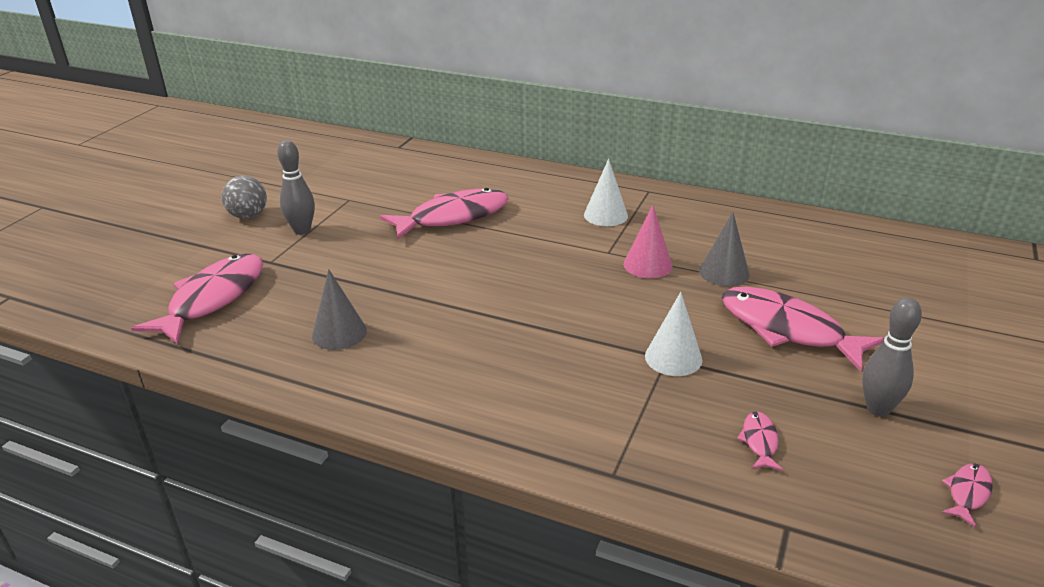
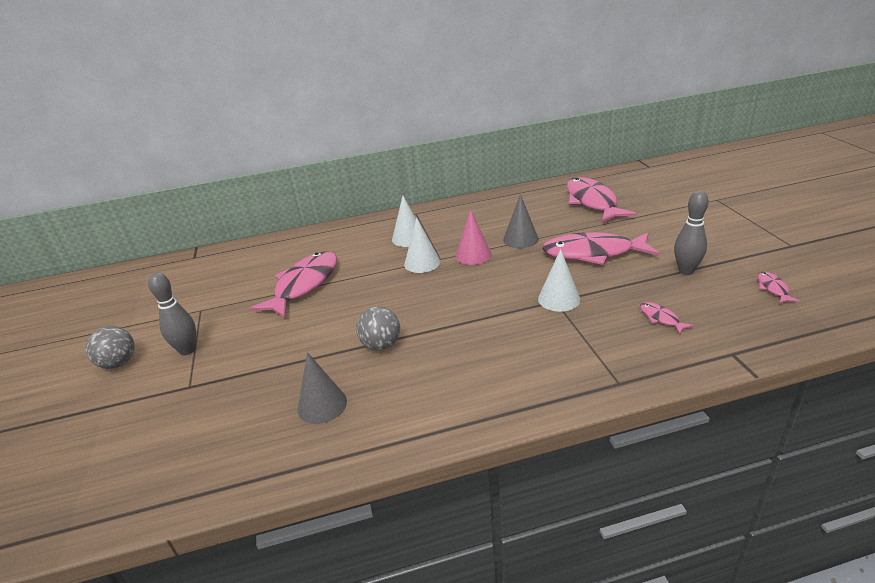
camera: 35 degrees left, 0 degrees up
pink fish [131,254,263,344] -> pink fish moved to [567,177,636,223]
none -> grey ball [356,306,400,350]
none -> white cone [404,217,440,273]

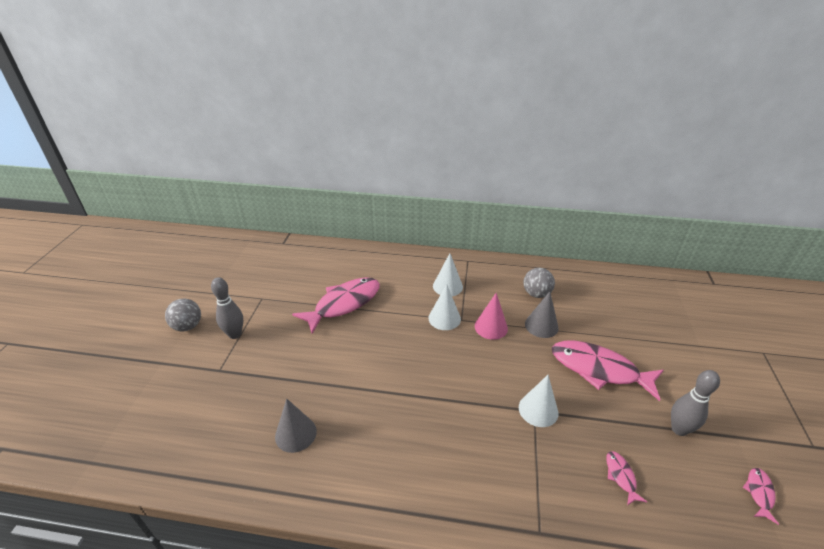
camera: 20 degrees right, 5 degrees up
grey ball [356,306,400,350] -> grey ball moved to [524,268,555,298]
pink fish [567,177,636,223] -> none

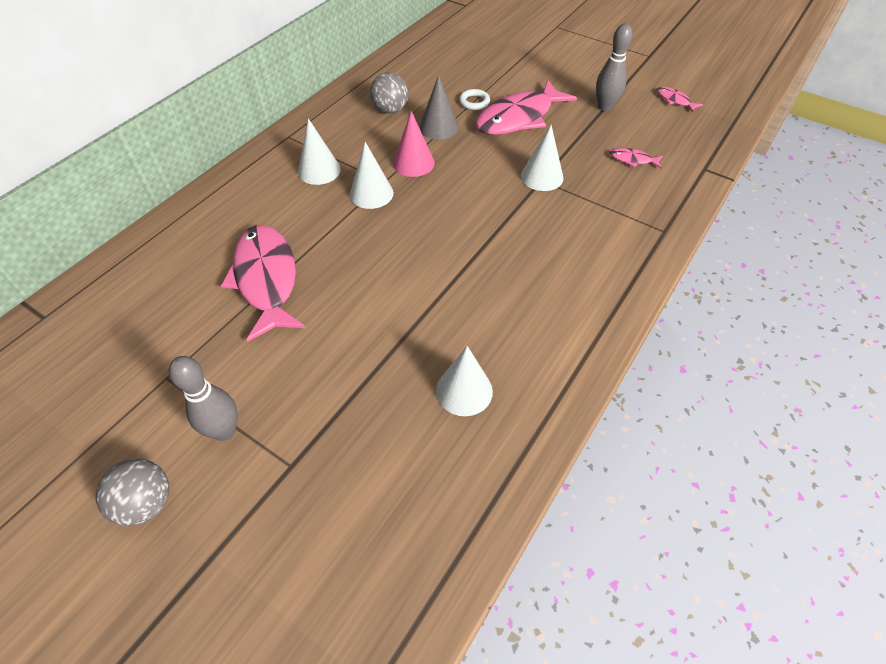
camera: 65 degrees left, 15 degrees up
grey cone [275,399,317,453] -> white cone [436,346,493,416]
none -> white ring [459,89,490,110]

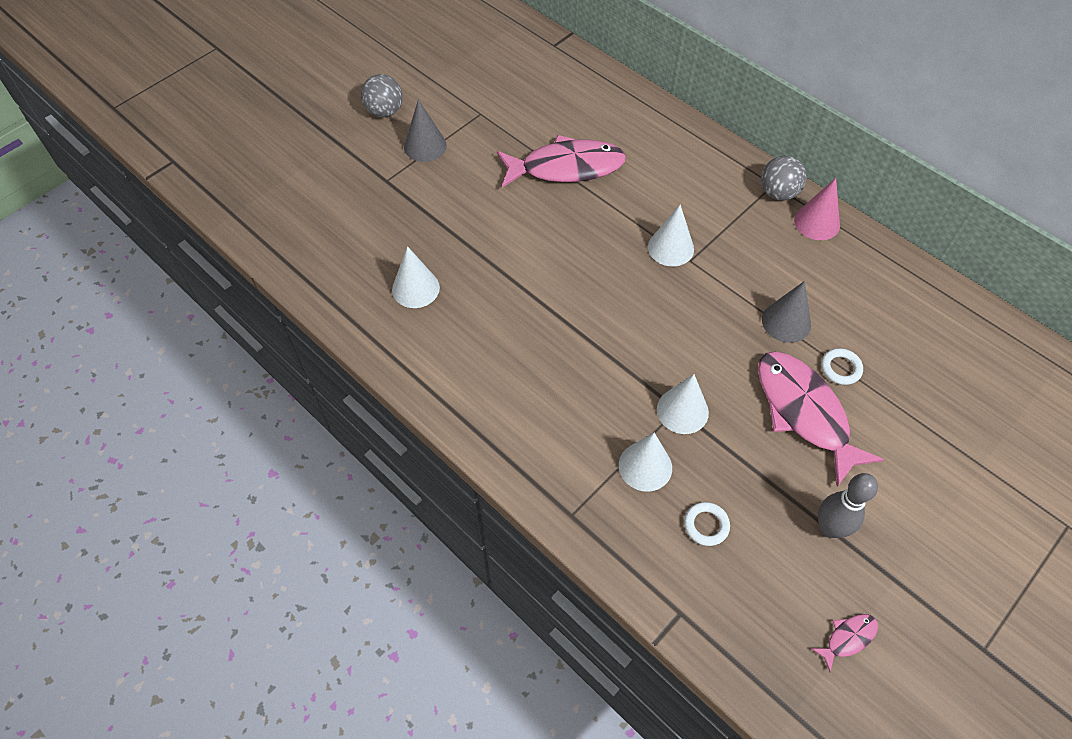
camera: 100 degrees right, 5 degrees up
grey bowling pin [169,356,238,441] -> grey cone [404,99,447,162]
white cone [298,118,341,185] -> white cone moved to [619,432,672,492]
grey ball [370,72,408,114] -> grey ball moved to [761,156,807,201]
pink cone [393,111,435,177] -> pink cone moved to [794,178,840,240]
pink fish [610,148,663,168] -> white ring [684,502,730,546]

